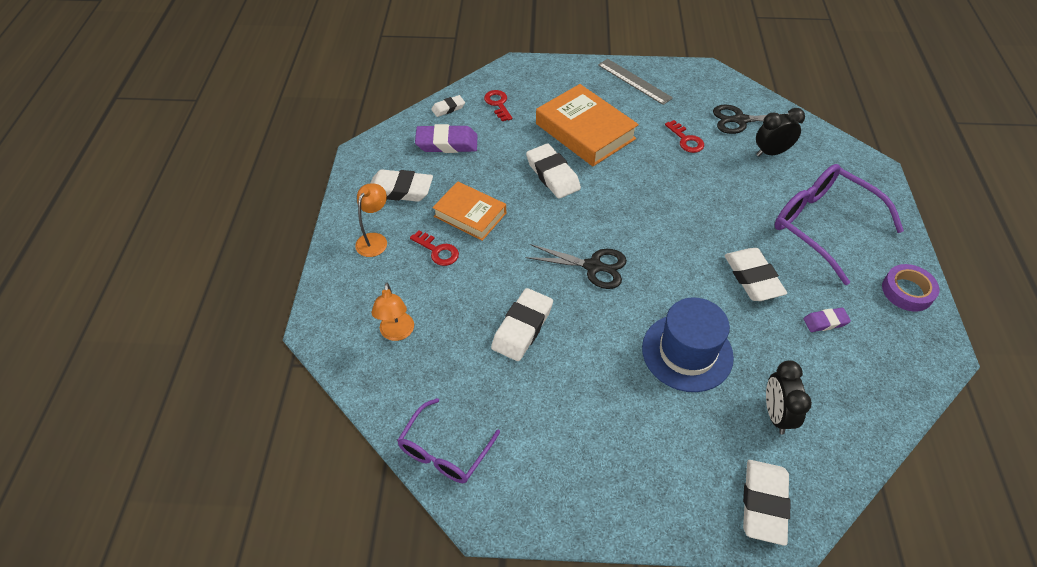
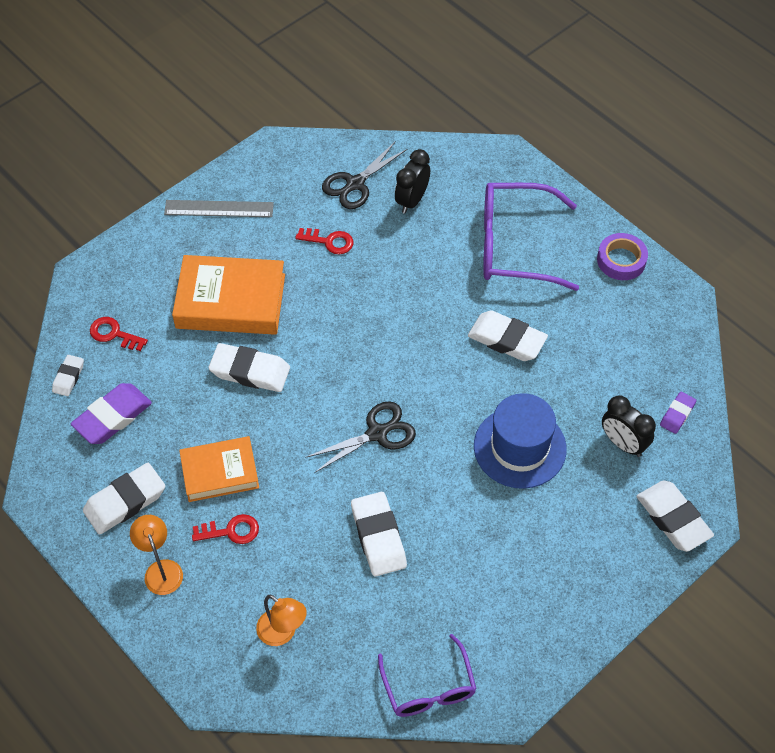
camera: 45 degrees left, 5 degrees up
purple eraser [803,308,851,332] -> purple eraser moved to [660,392,696,434]

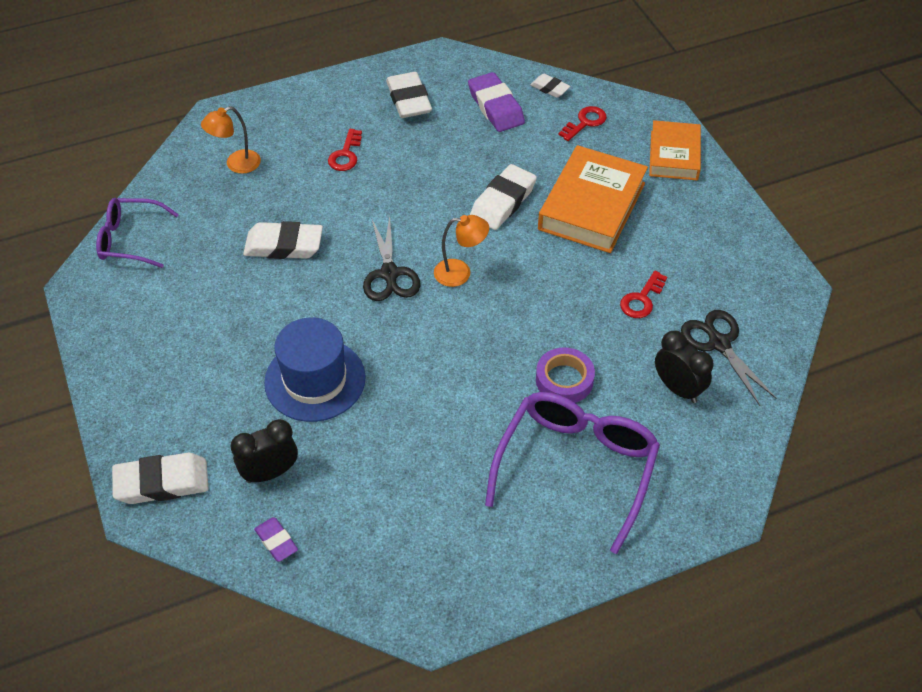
camera: 110 degrees right, 5 degrees down
orange lamp [130,515,183,595] -> orange lamp moved to [434,215,489,287]
grey ruler [164,200,274,217] -> none
orange book [179,436,259,502] -> orange book moved to [649,120,701,180]
white eraser [468,311,548,361] -> none
purple tape [597,233,648,280] -> purple tape moved to [536,347,595,403]

